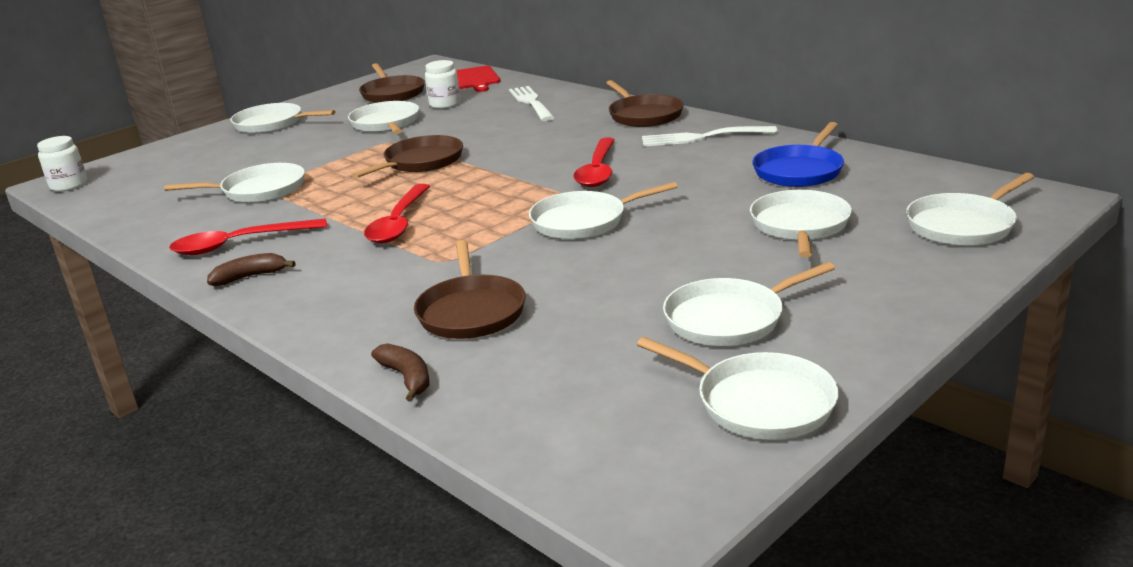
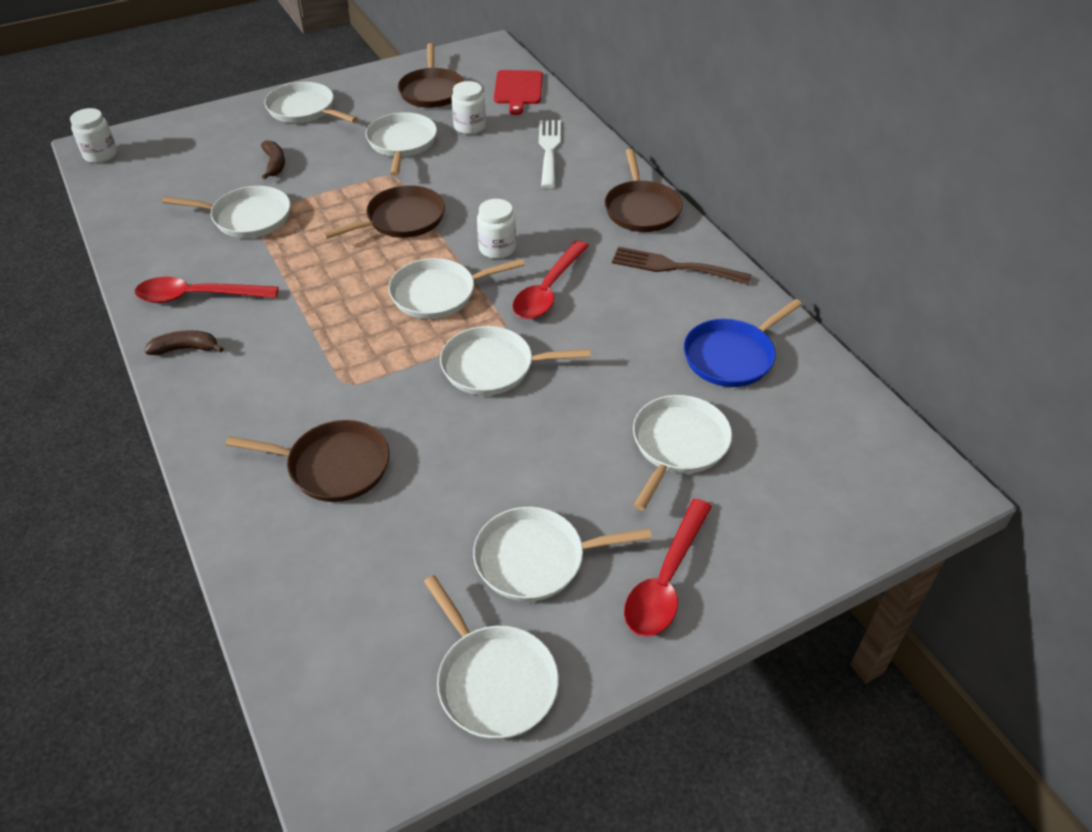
camera: 15 degrees right, 20 degrees up
red spoon [364,184,430,243] -> red spoon moved to [624,498,712,637]
brown banana [371,343,429,402] -> brown banana moved to [261,140,285,179]
brown pan [414,240,526,339] -> brown pan turned 90 degrees counterclockwise [226,420,389,502]
white fork [642,126,777,146] -> brown fork [612,247,751,285]
white pan [906,173,1034,246] -> white pan moved to [388,258,525,319]
none -> white jar [477,199,516,259]

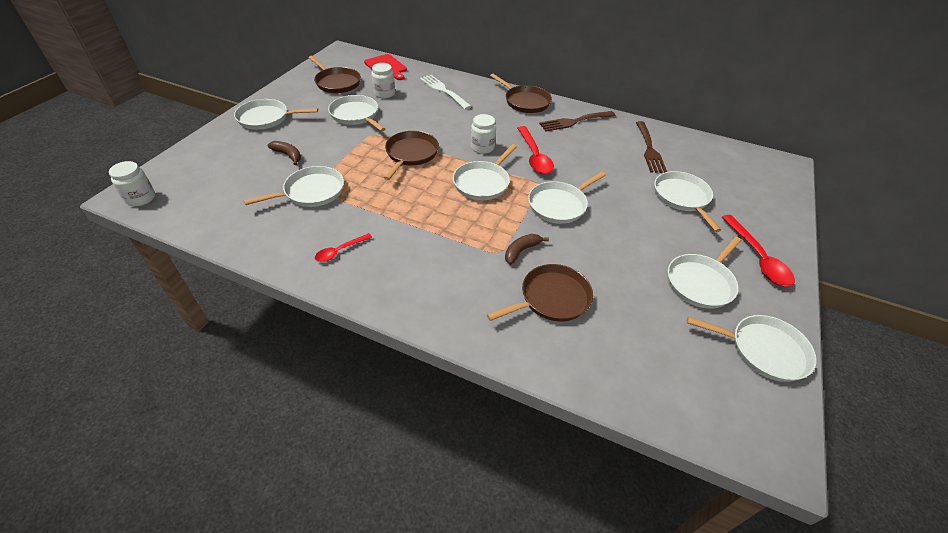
camera: 40 degrees left, 0 degrees up
red spoon [135,277,279,303] -> red spoon [315,233,372,262], size x0.57
brown banana [144,330,224,355] -> brown banana moved to [505,234,549,265]
blue pan [684,299,802,387] -> brown fork [636,121,667,173]

